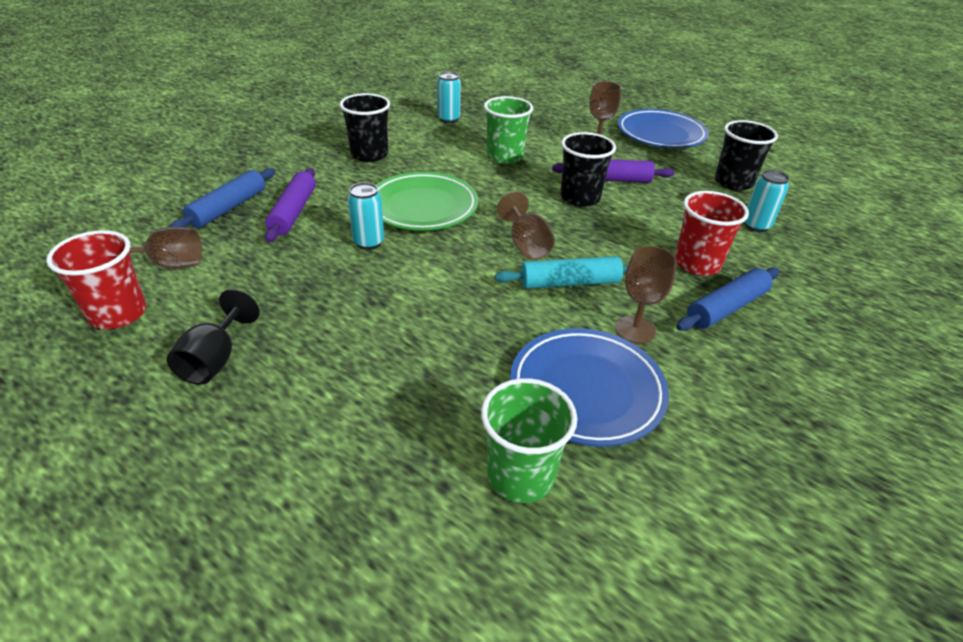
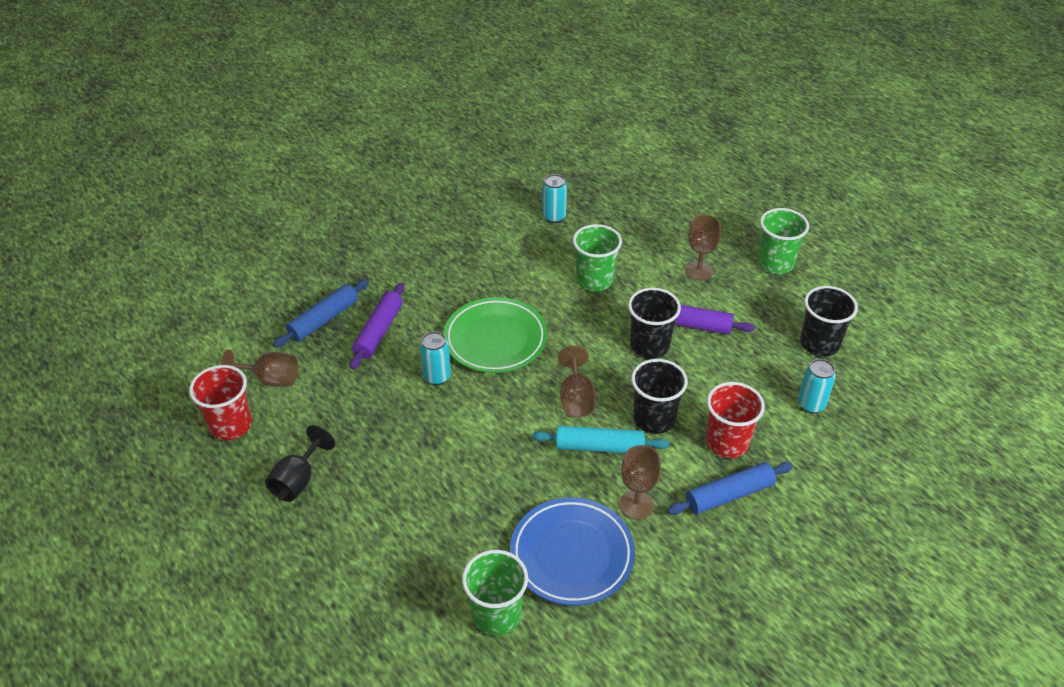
camera: 15 degrees right, 5 degrees up
black cup [340,93,390,162] -> black cup moved to [631,359,688,434]
blue plate [618,109,709,148] -> green cup [757,208,809,274]

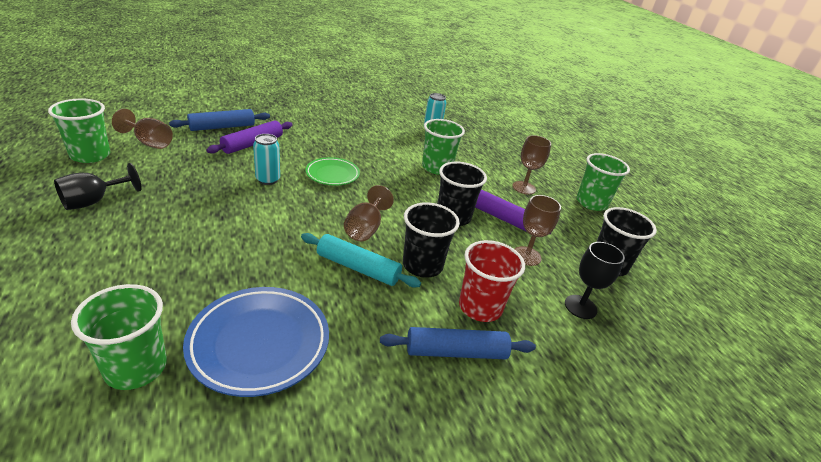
camera: 15 degrees right, 10 degrees down
red cup [189,365,252,440] -> green cup [48,99,110,163]
green plate [443,297,547,373] -> green plate [306,157,360,186], size x0.61
brown goblet [620,445,661,519] -> brown goblet moved to [515,195,561,266]
turquoise can [798,359,836,413] -> black goblet [565,242,625,319]

